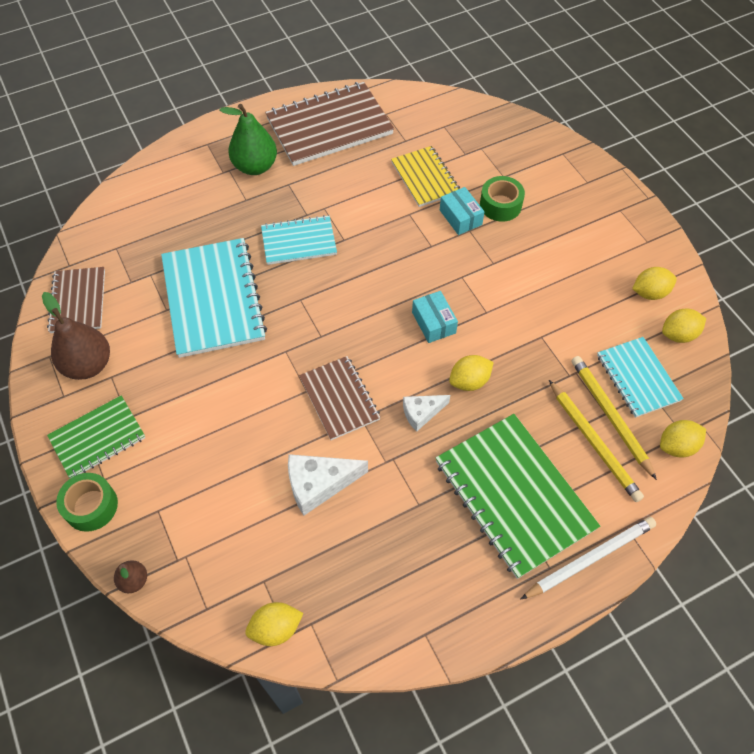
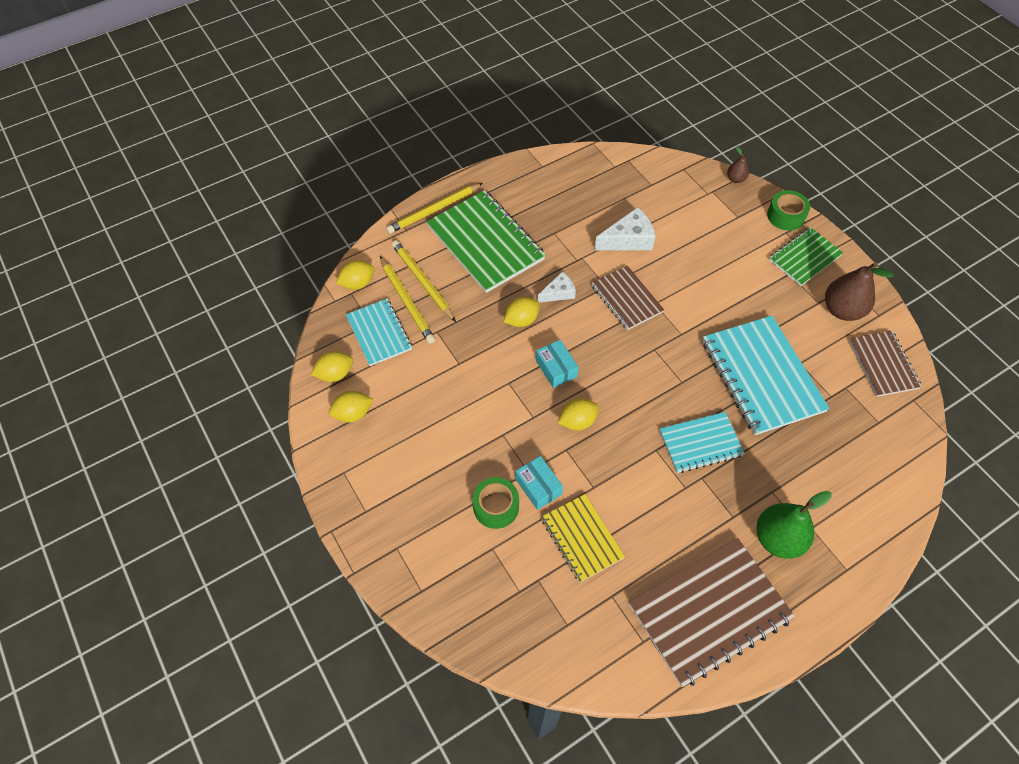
camera: 175 degrees right, 0 degrees up
yellow lemon [245,602,303,646] -> yellow lemon moved to [558,398,599,430]
white pencil [520,517,656,600] -> yellow pencil [386,183,483,234]

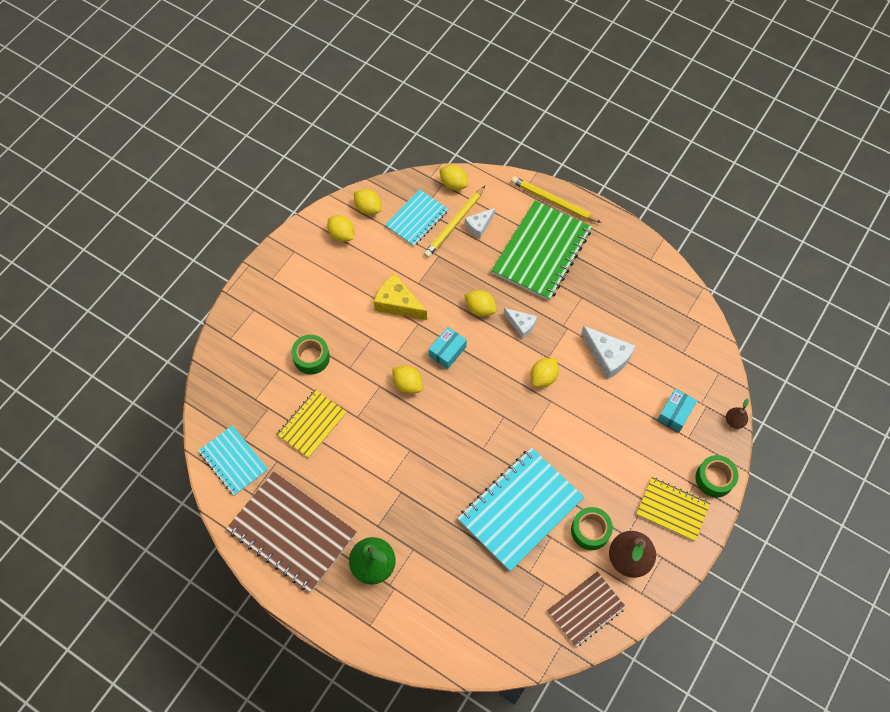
camera: 65 degrees right, 5 degrees up
yellow pencil [392,240,456,322] -> white cheese [465,208,495,238]
turquoise box [515,456,563,510] -> turquoise box moved to [658,389,697,432]
brown notebook [592,265,664,330] -> yellow lemon [531,358,559,387]
turquoise notebook [660,412,745,473] -> turquoise notebook moved to [198,425,268,496]
green notebook [769,227,843,286] -> yellow notebook [636,477,710,541]
none -> yellow cheese [374,273,427,320]
none -> green tape [571,507,613,550]

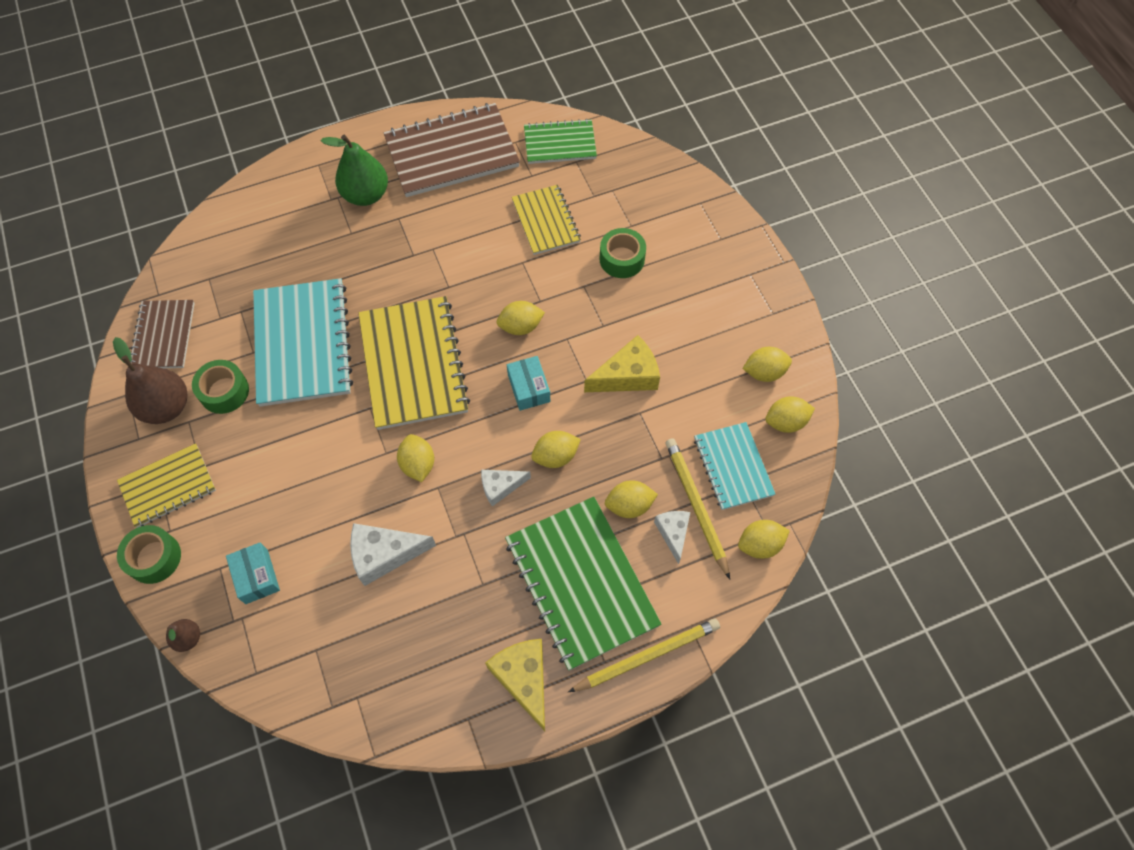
camera: 125 degrees right, 0 degrees up
turquoise notebook [198,425,268,496] -> green notebook [524,119,597,164]
none -> yellow notebook [359,296,470,430]
none -> yellow cheese [485,639,545,731]
none -> yellow lemon [605,480,658,518]

